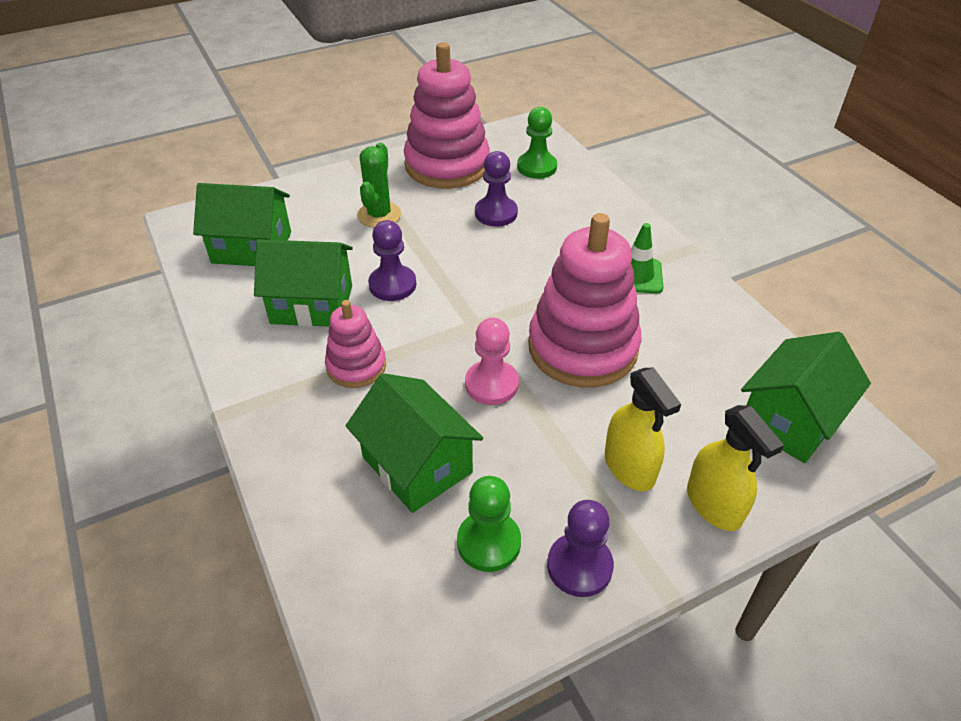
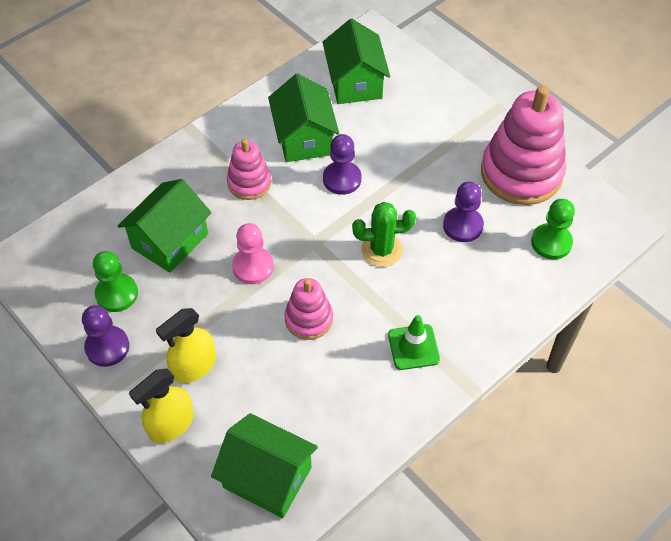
camera: 75 degrees right, 10 degrees up
green cactus [357,143,401,228] -> green cactus moved to [352,202,416,267]
pink stacking toy [528,213,641,387] -> pink stacking toy [284,278,333,340], size x0.53

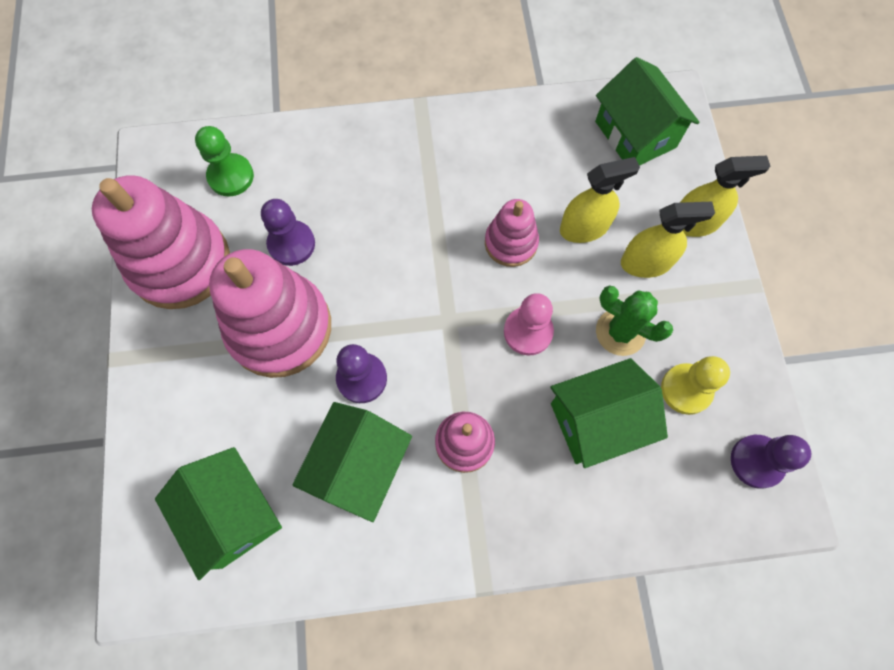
camera: 145 degrees left, 15 degrees up
purple pawn [82,305,129,367] -> purple pawn moved to [731,435,811,489]
green pawn [93,251,138,312] -> yellow pawn [661,356,730,415]
green house [323,19,390,104] -> green house turned 60 degrees counterclockwise [155,447,282,580]
green cactus [352,202,416,267] -> green cactus moved to [596,285,673,356]
green traffic cone [388,315,440,370] -> none
none -> pink stacking toy [209,249,331,378]
none -> yellow spray bottle [560,157,640,243]

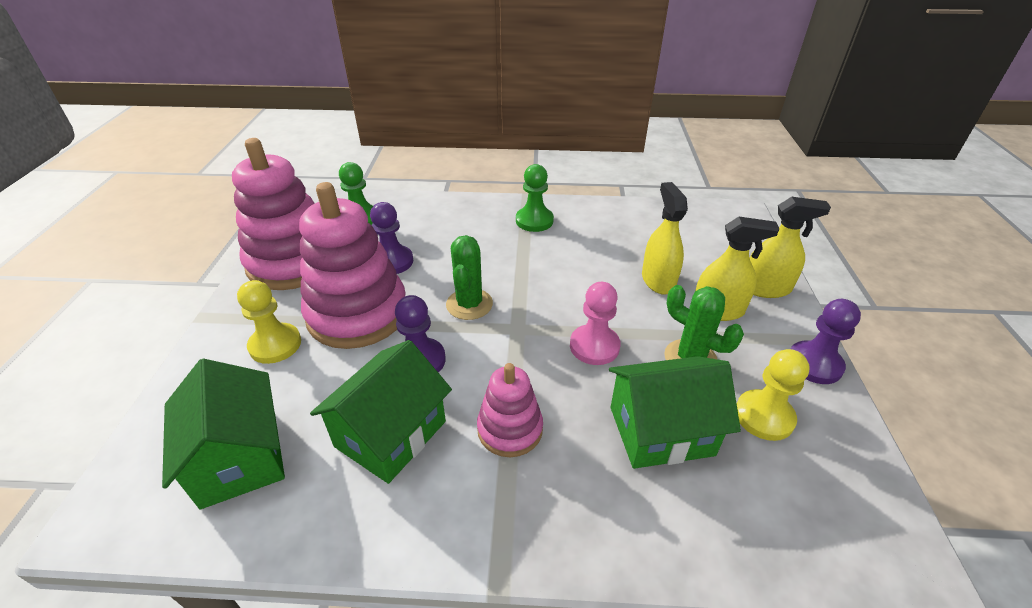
camera: 10 degrees right, 30 degrees down
pink stacking toy [485,199,539,267] -> none
yellow spray bottle [560,157,640,243] -> yellow spray bottle turned 90 degrees counterclockwise [642,182,688,295]
green house [595,57,700,166] -> none
purple pawn [731,435,811,489] -> purple pawn moved to [791,299,861,384]
none -> yellow pawn [237,280,301,364]
none -> green cactus [446,235,493,320]
none -> green pawn [516,164,554,232]

